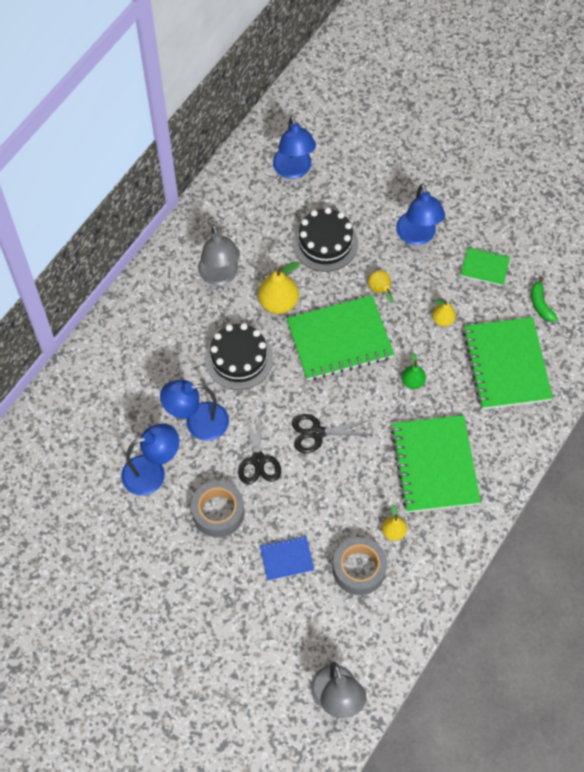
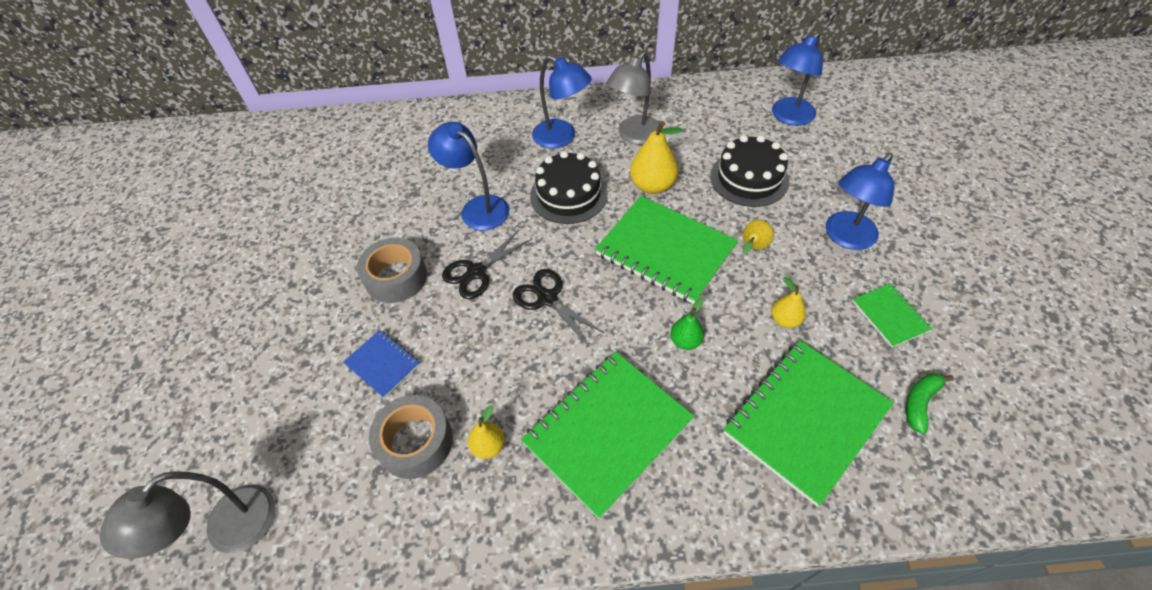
camera: 55 degrees right, 10 degrees down
blue lamp [121,423,179,496] -> blue lamp moved to [532,55,592,149]

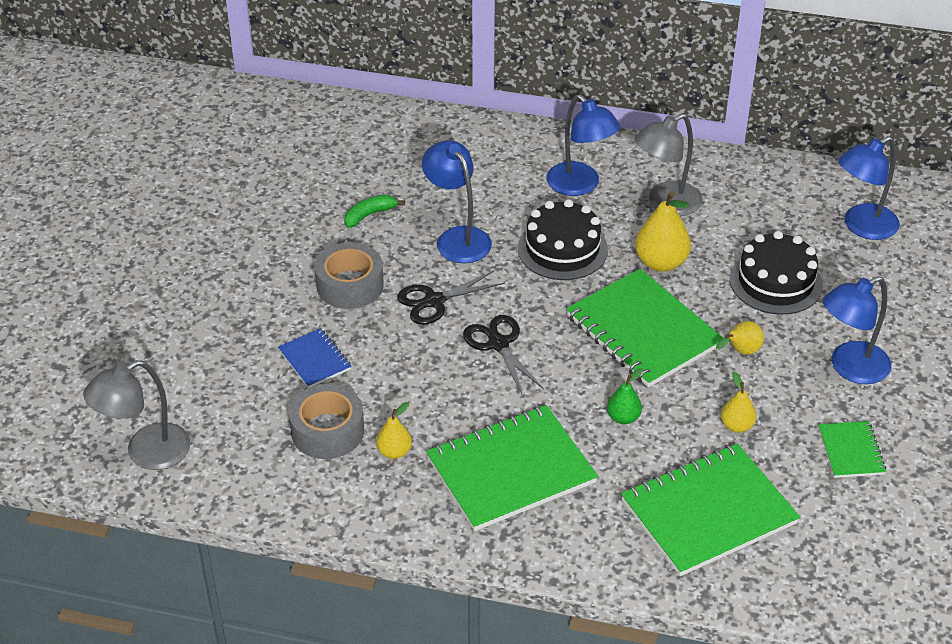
camera: 15 degrees right, 10 degrees down
green banana [906,374,954,434] -> green banana moved to [344,195,405,228]

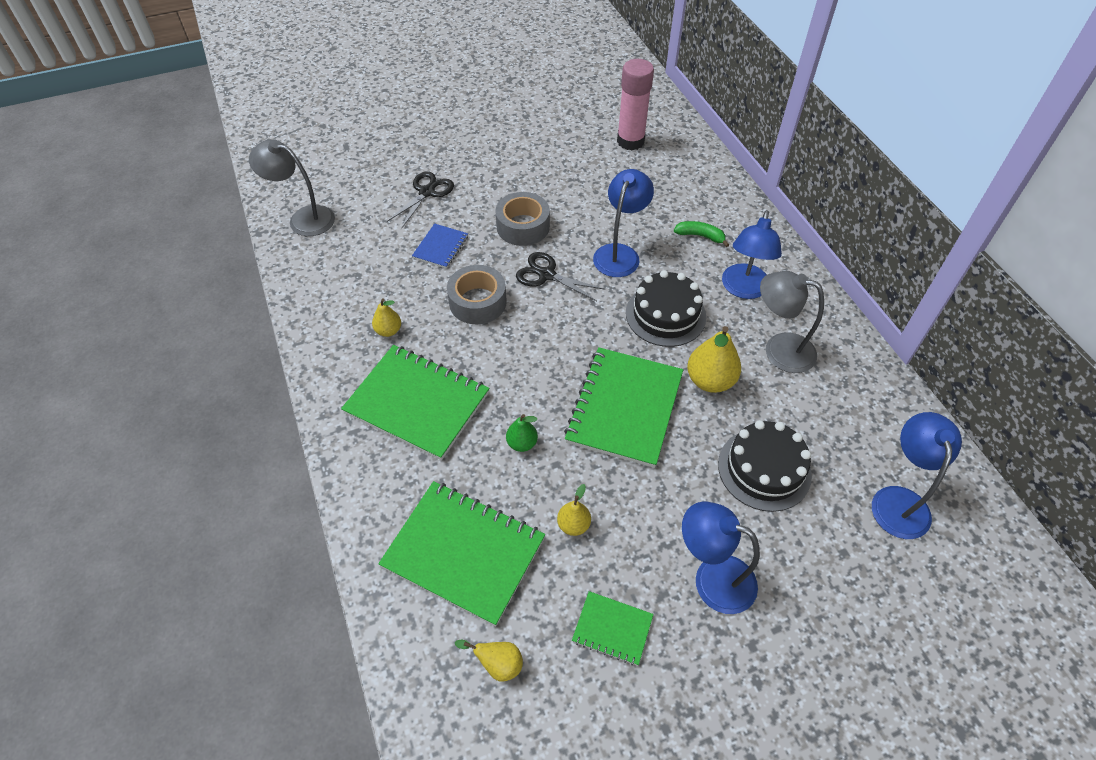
camera: 55 degrees right, 10 degrees up
grey tape [289,384,364,459] -> grey tape moved to [447,265,507,324]
green banana [344,195,405,228] -> green banana moved to [674,221,729,247]
black scissors [463,315,543,394] -> black scissors moved to [387,172,454,228]
yellow pear [716,321,764,355] -> yellow pear moved to [455,639,523,682]
green notebook [819,421,886,478] -> green notebook turned 60 degrees clockwise [572,591,654,666]
blue lamp [838,136,900,240] -> blue lamp turned 75 degrees clockwise [872,412,962,539]
none -> pink glue stick [617,59,654,151]

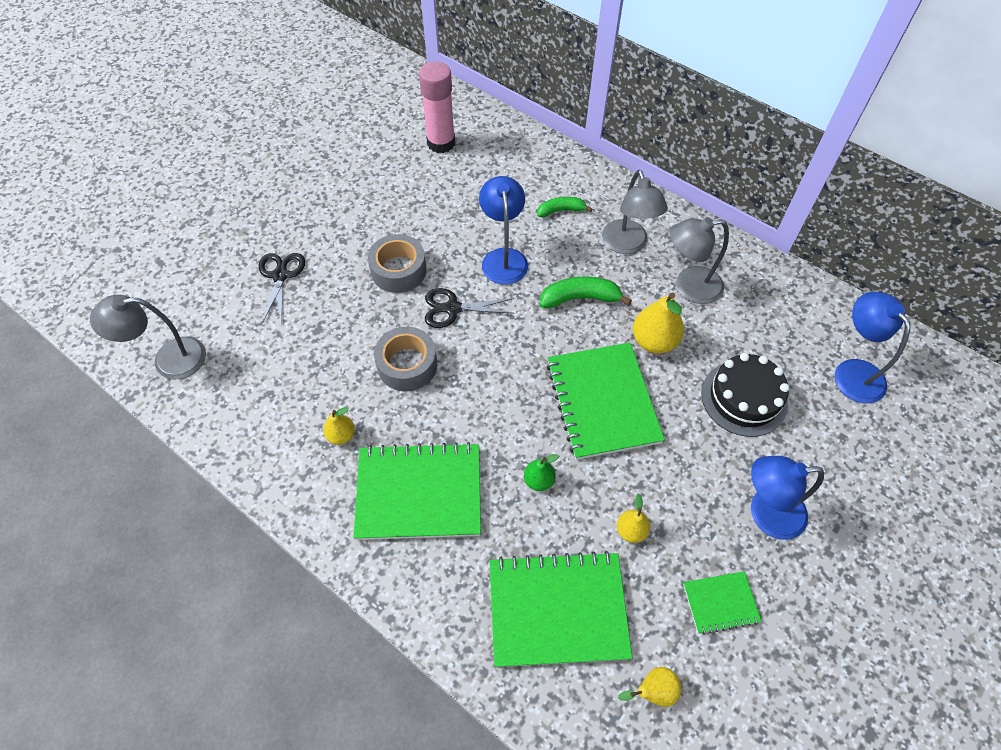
camera: 30 degrees left, 5 degrees up
blue notebook [412,223,468,269] -> none
black cake [626,270,706,347] -> green banana [540,276,632,308]
blue lamp [722,210,782,299] -> grey lamp [602,170,668,254]

